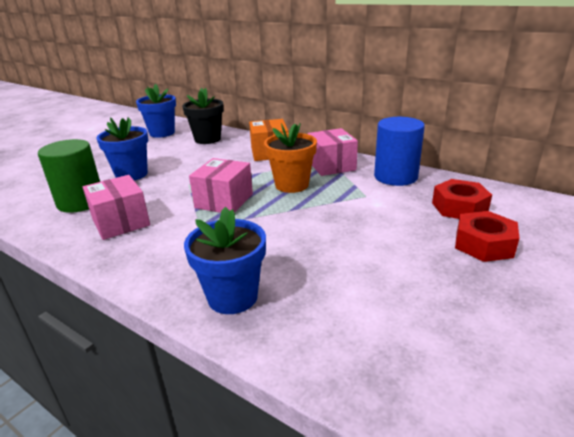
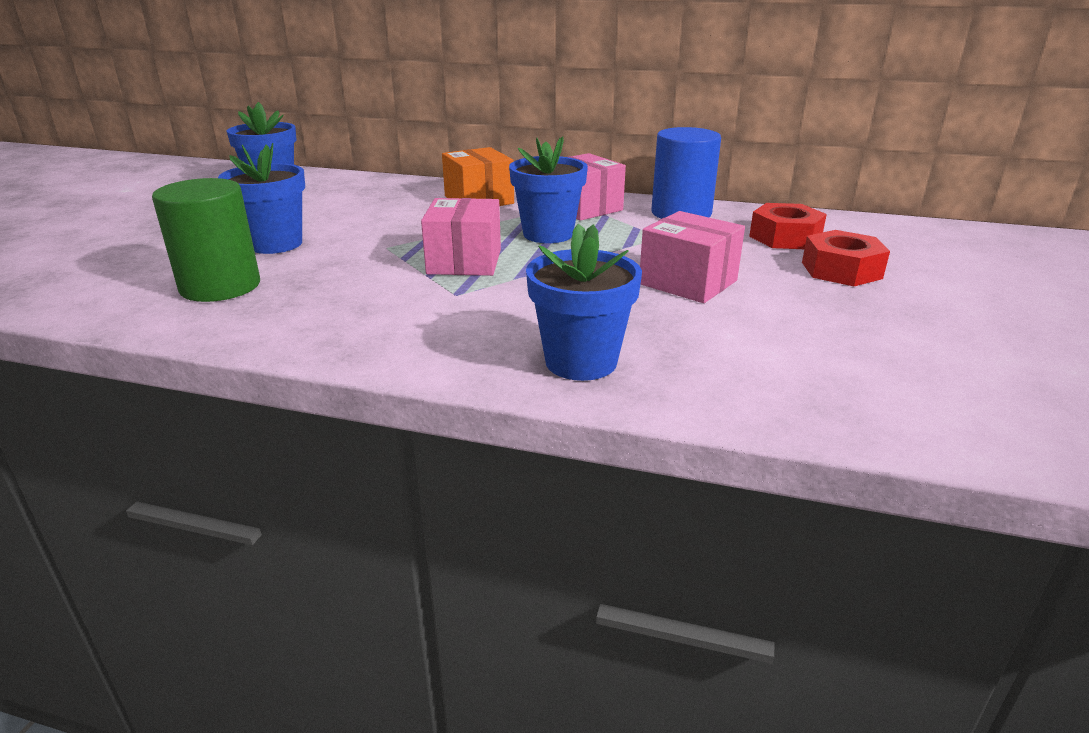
camera: 20 degrees left, 0 degrees up
pink box [83,175,150,240] -> pink box moved to [640,211,745,303]
black flower pot [182,88,224,144] -> none
orange flower pot [264,123,317,193] -> blue flower pot [509,136,588,243]

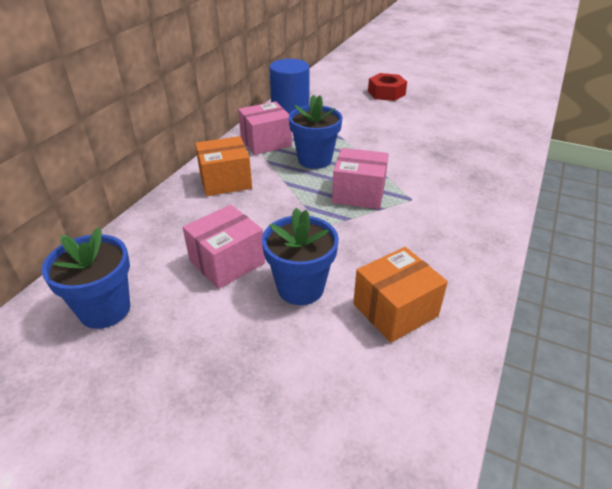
camera: 80 degrees left, 10 degrees up
green cylinder [152,178,260,302] -> orange box [353,247,448,343]
blue flower pot [526,224,642,381] -> none
pink box [640,211,745,303] -> pink box moved to [183,205,265,289]
red nut [749,203,827,249] -> none

